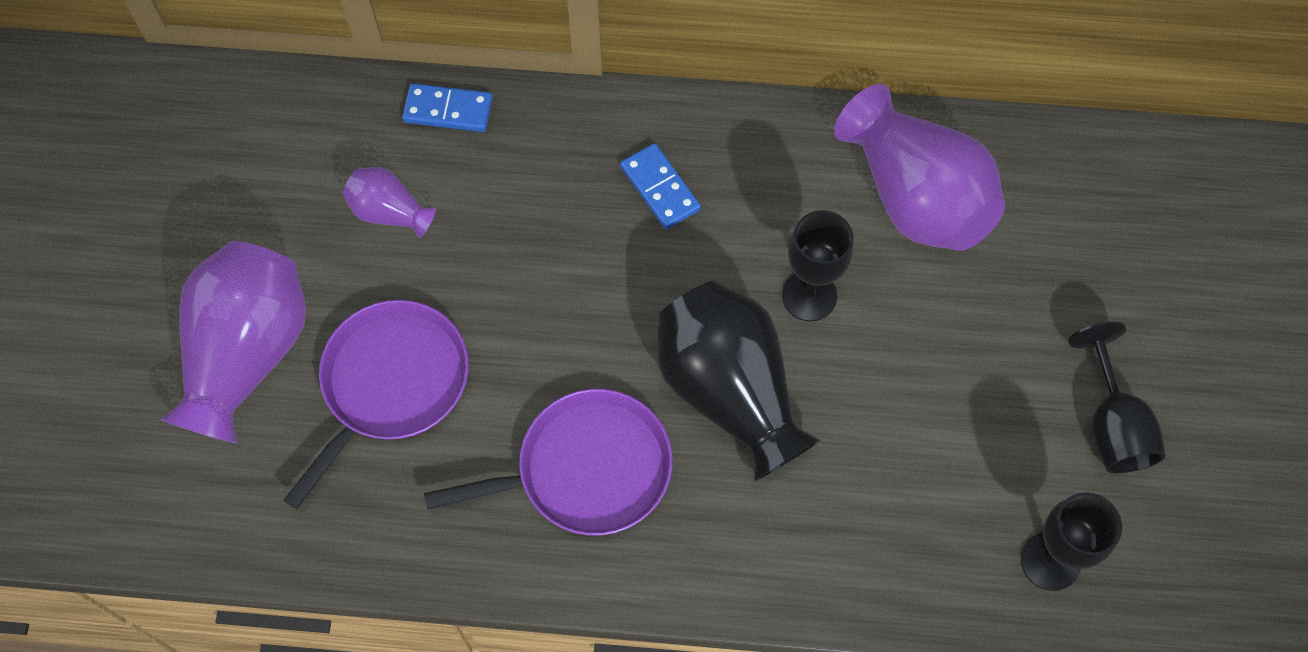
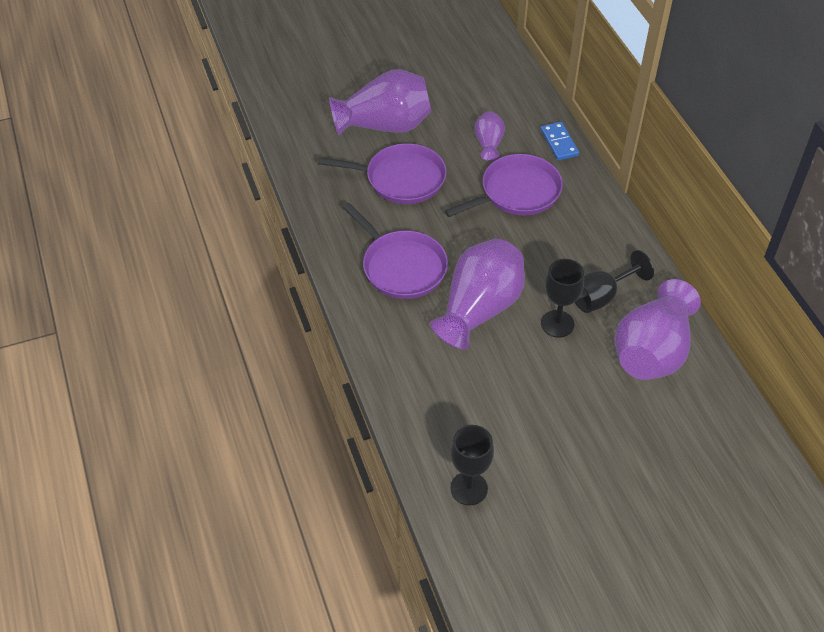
camera: 65 degrees right, 15 degrees down
blue domino [620,143,701,229] -> none
black vase [657,280,821,482] -> purple vase [430,238,525,349]
black goblet [1068,322,1166,473] -> black goblet moved to [575,250,654,313]
none -> purple pan [445,154,563,217]

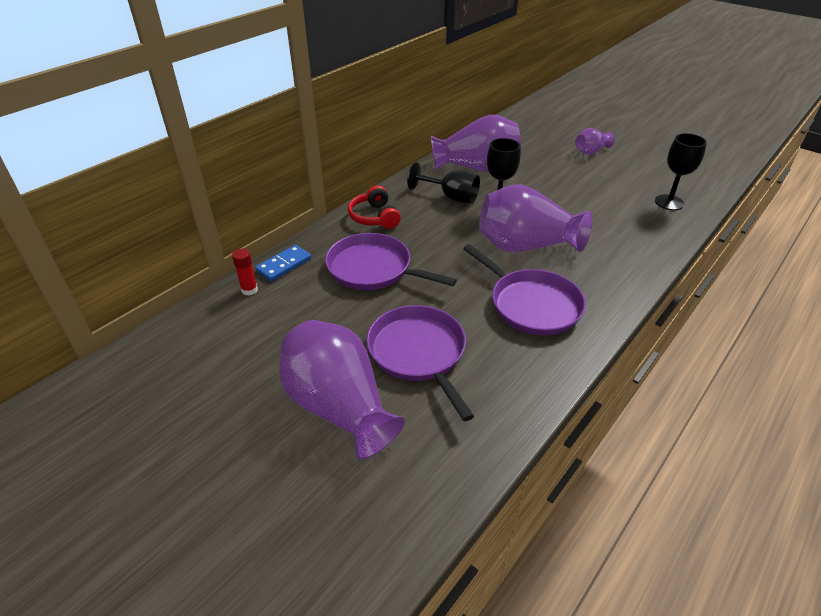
camera: 120 degrees left, 10 degrees down
purple pan [343,203,448,299] -> purple pan turned 120 degrees clockwise [463,244,586,335]
purple vase [474,111,505,161] -> purple vase moved to [575,128,615,155]
none -> red glue stick [232,249,258,296]
none -> red headphones [348,186,401,229]

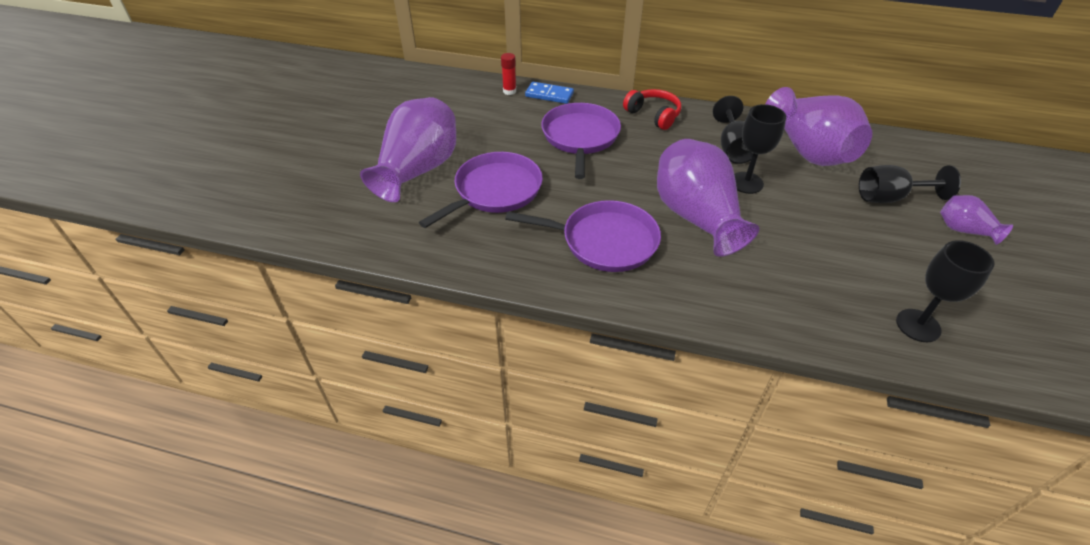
camera: 65 degrees right, 5 degrees up
red headphones [348,186,401,229] -> red headphones turned 90 degrees clockwise [623,89,681,130]
purple pan [463,244,586,335] -> purple pan turned 105 degrees counterclockwise [505,200,661,272]
none -> black goblet [859,165,961,203]

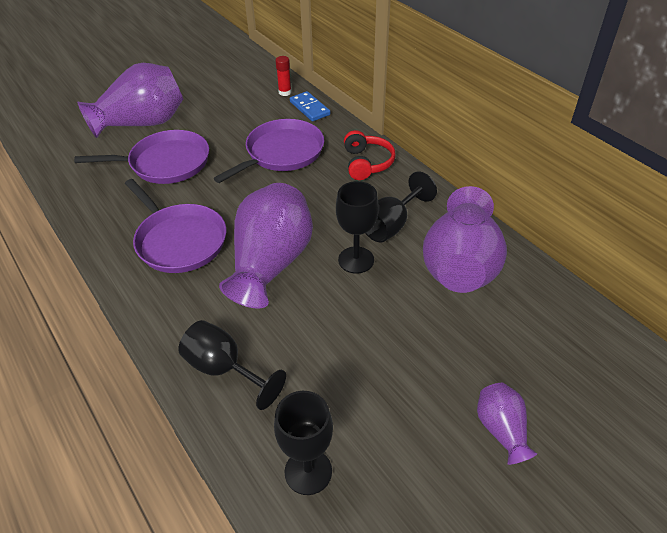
camera: 40 degrees right, 0 degrees up
black goblet [859,165,961,203] -> black goblet moved to [178,320,286,410]

